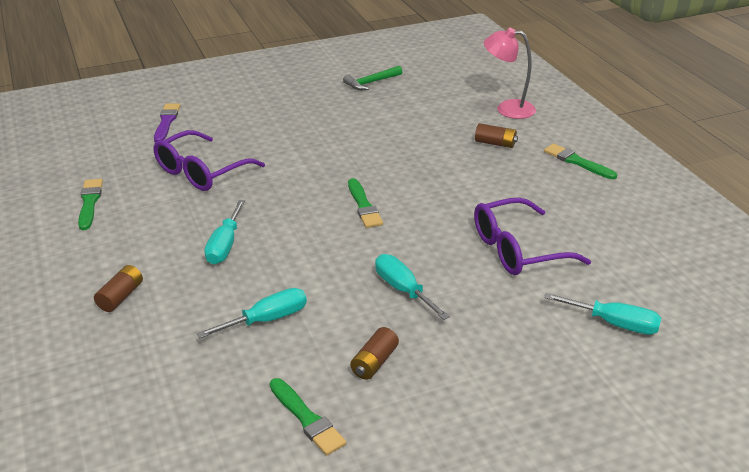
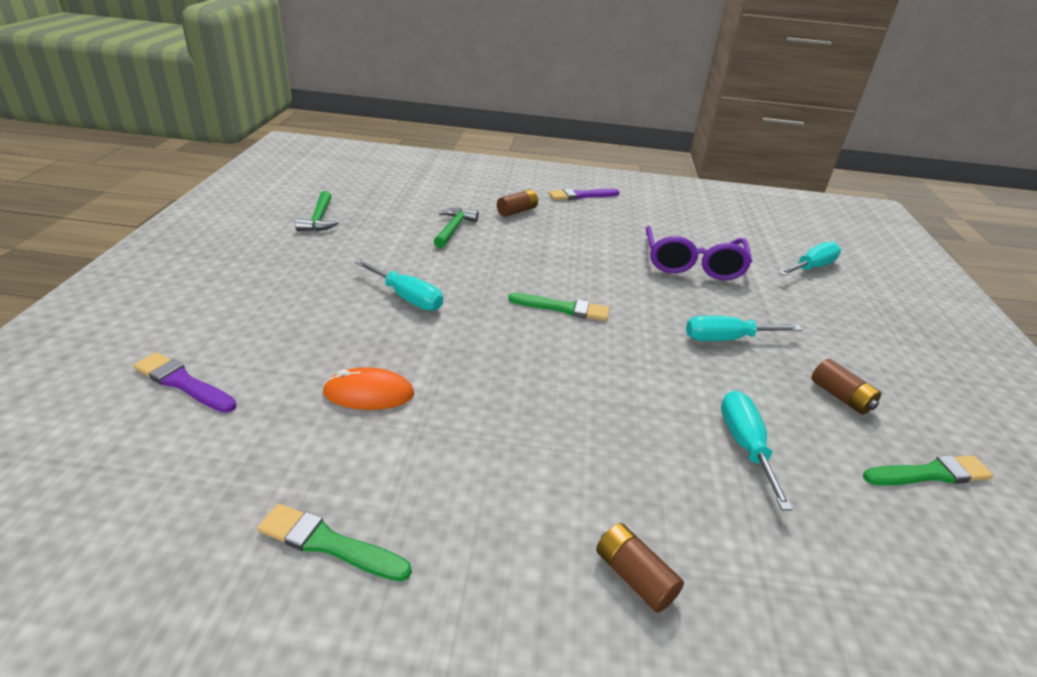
camera: 65 degrees left, 0 degrees up
purple glasses [154,130,265,191] -> orange mouse [323,367,414,410]
turquoise screwdriver [204,200,245,264] -> turquoise screwdriver moved to [355,259,443,311]
pink lamp [484,28,536,119] -> none
green brush [544,144,617,179] -> purple brush [549,189,620,200]
none -> green hammer [434,208,479,248]

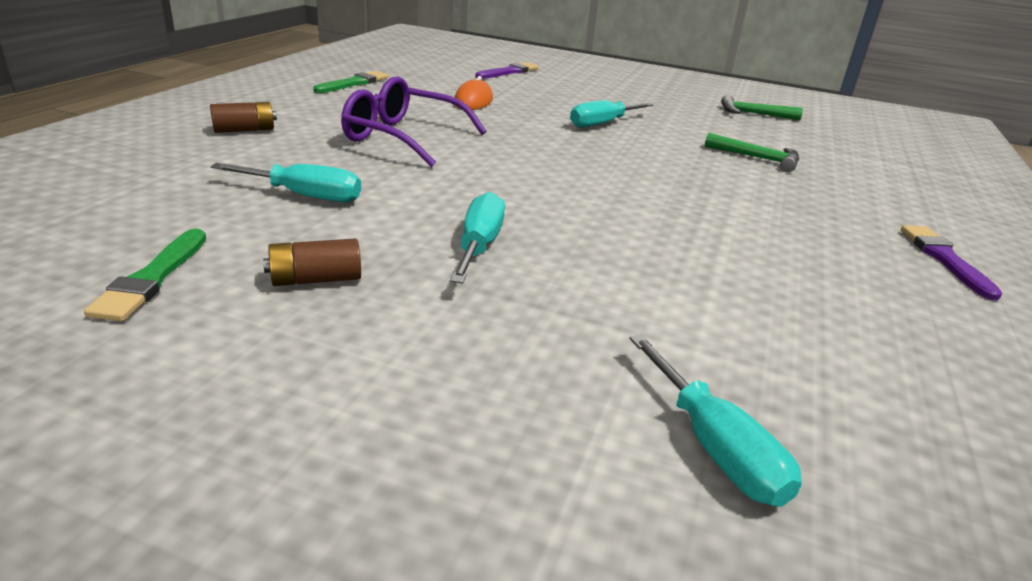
camera: 105 degrees right, 5 degrees down
brown battery [497,189,538,217] -> none
green brush [508,293,610,321] -> none
purple glasses [646,226,752,280] -> purple glasses moved to [341,76,486,167]

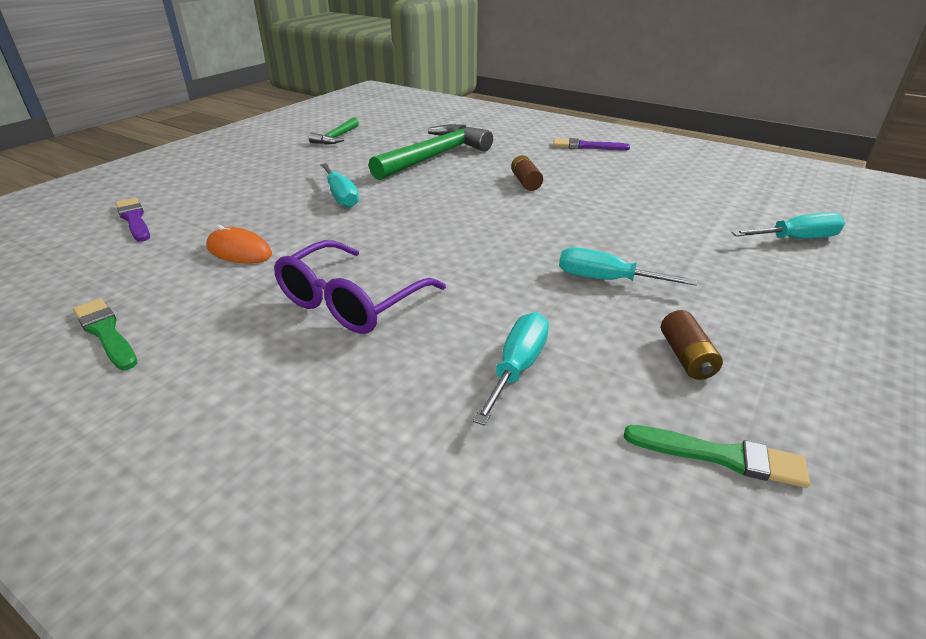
camera: 75 degrees left, 5 degrees up
brown battery [210,102,277,133] -> brown battery moved to [511,155,543,191]
green hammer [705,133,799,172] -> green hammer [369,124,493,180], size x1.96

